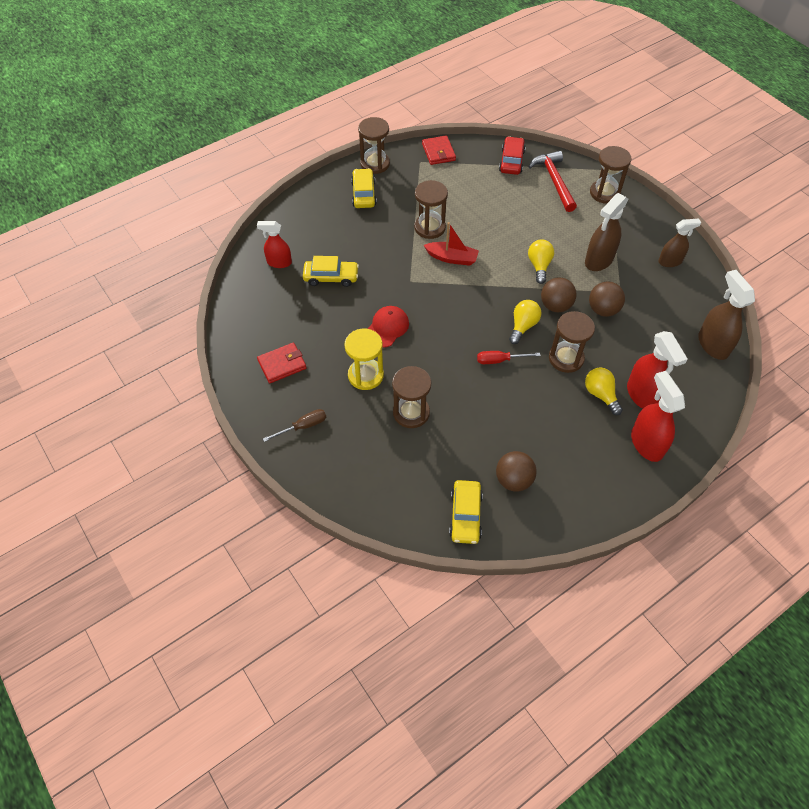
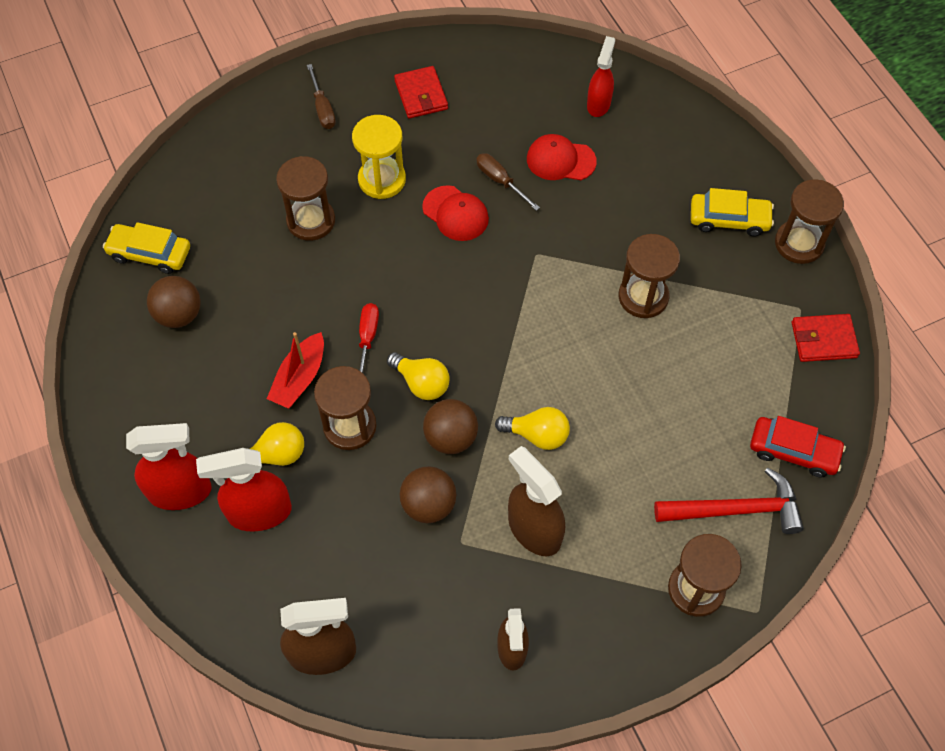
camera: 100 degrees right, 5 degrees up
yellow car [303,256,359,287] -> red cap [527,134,597,180]
red boat [424,222,479,266] -> red boat moved to [267,332,324,409]
none -> brown screwdriver [476,153,540,211]

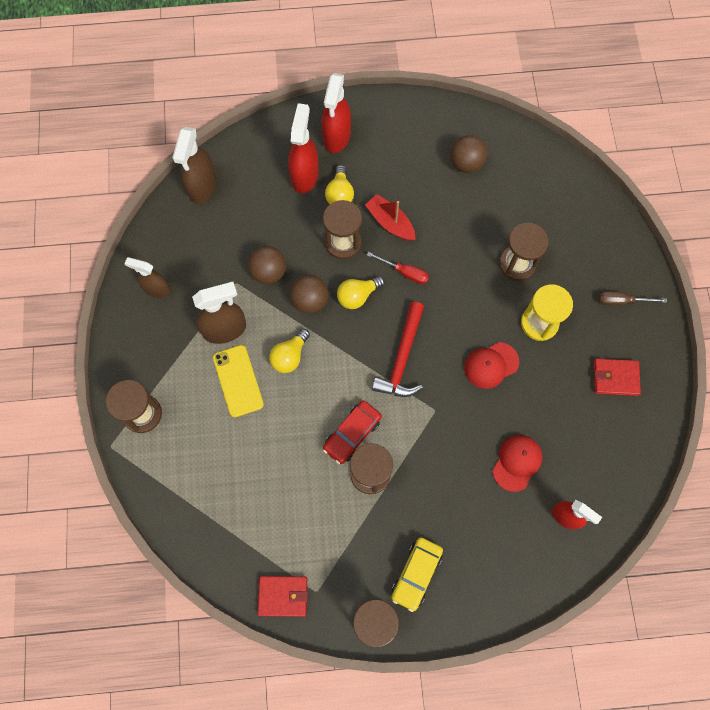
camera: 110 degrees right, 10 degrees up
yellow car [103,222,190,274] -> none
brown screwdriver [476,153,540,211] -> none
red hammer [654,468,804,534] -> red hammer moved to [372,302,424,397]
red car [750,416,846,477] -> red car moved to [323,401,382,464]
red wallet [792,314,860,362] -> red wallet turned 75 degrees clockwise [258,576,308,617]
none -> yellow phone [213,345,264,417]

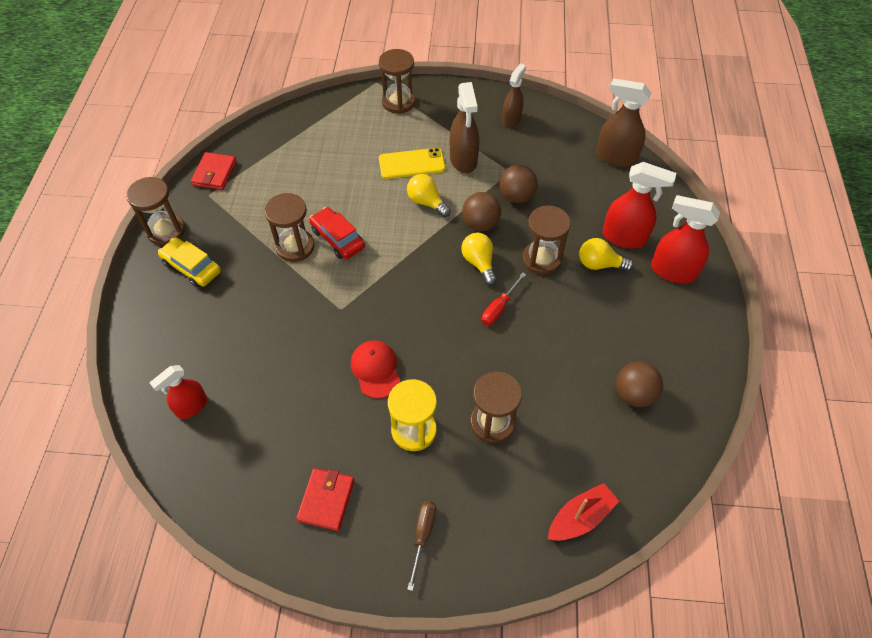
camera: 100 degrees right, 15 degrees down
red boat [365,194,416,241] -> red boat moved to [548,483,619,541]
red hammer [372,302,424,397] -> none
red cap [492,435,542,492] -> none

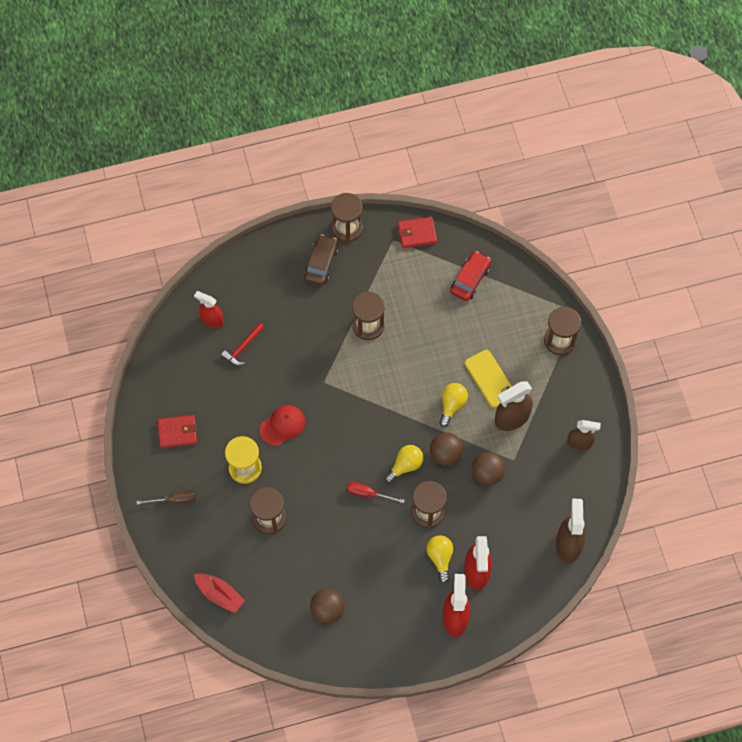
camera: 70 degrees right, 10 degrees up
yellow car [158,238,221,288] -> brown car [304,234,338,285]
red car [309,207,365,259] -> red car moved to [450,251,491,301]
none -> red hammer [221,323,264,365]

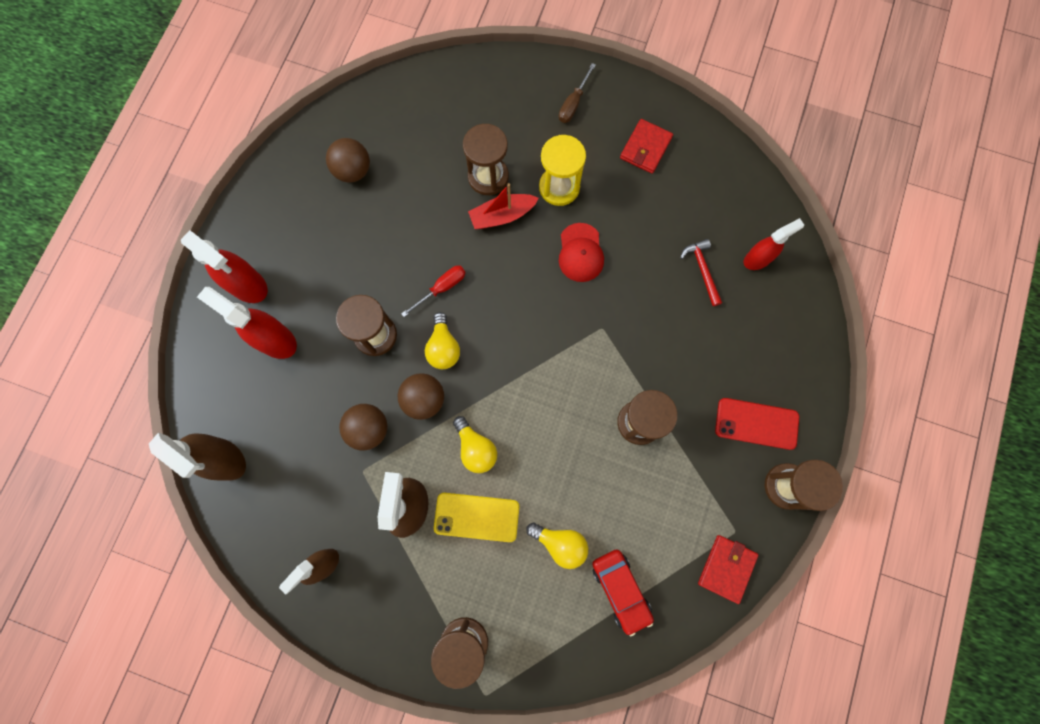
camera: 125 degrees right, 10 degrees up
red boat [194,573,245,613] -> red boat moved to [468,183,539,229]
brown car [304,234,338,285] -> red phone [715,398,799,450]
yellow light bulb [426,535,453,584] -> yellow light bulb moved to [526,522,588,569]

